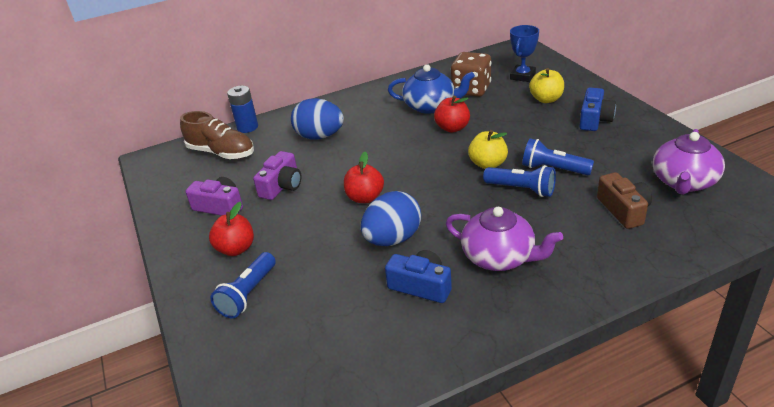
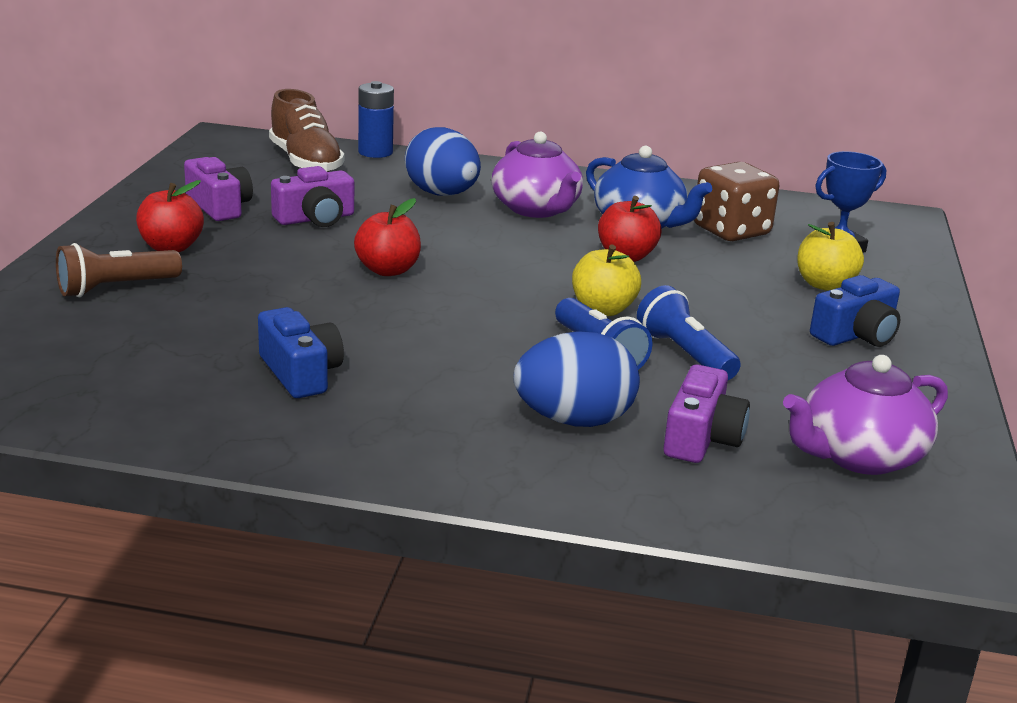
camera: 30 degrees right, 10 degrees down
blue flashlight [210,252,276,318] -> brown flashlight [56,243,182,297]
blue egg [361,191,421,246] -> blue egg moved to [513,331,640,427]
purple teapot [446,207,563,271] -> purple teapot moved to [491,131,583,218]
brown camera [597,172,652,229] -> purple camera [663,364,750,463]

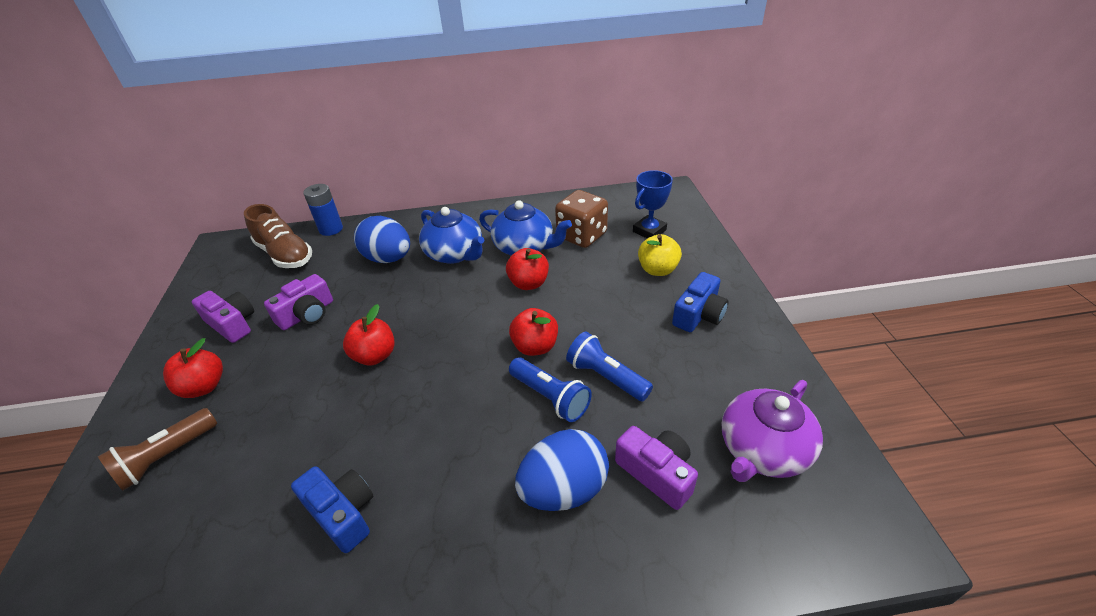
camera: 15 degrees left, 15 degrees up
purple teapot [491,131,583,218] -> blue teapot [419,207,484,264]
yellow apple [572,244,641,316] -> red apple [509,308,558,356]
purple camera [663,364,750,463] -> purple camera turned 45 degrees counterclockwise [615,426,698,510]

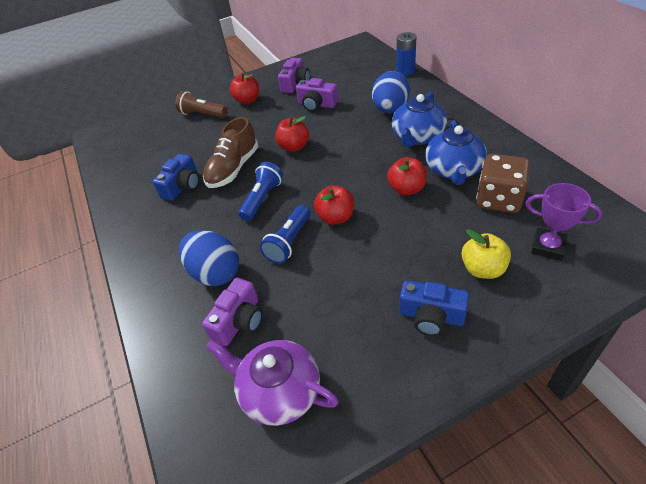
camera: 75 degrees right, 5 degrees up
brown shoe [244,204,312,268] -> brown shoe moved to [203,117,259,188]
blue flashlight [566,331,653,402] -> blue flashlight moved to [238,162,283,221]
blue trophy [633,170,673,238] -> purple trophy [526,183,602,261]

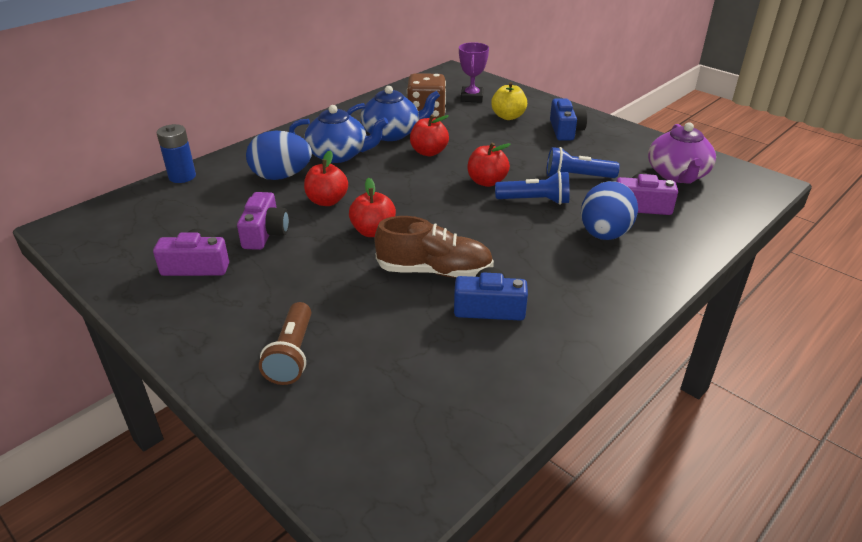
camera: 115 degrees left, 10 degrees down
red apple [230,73,259,104] -> red apple moved to [304,151,348,206]
blue flashlight [238,162,283,221] -> blue flashlight moved to [546,147,620,178]

